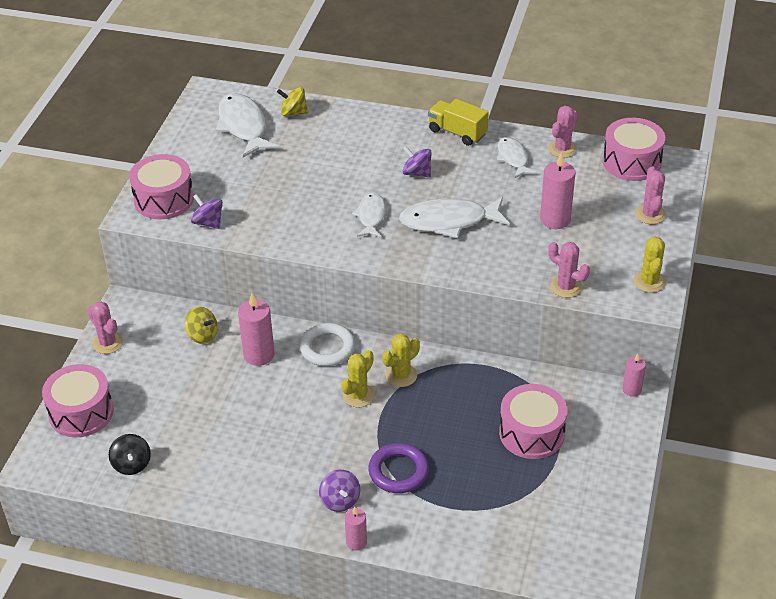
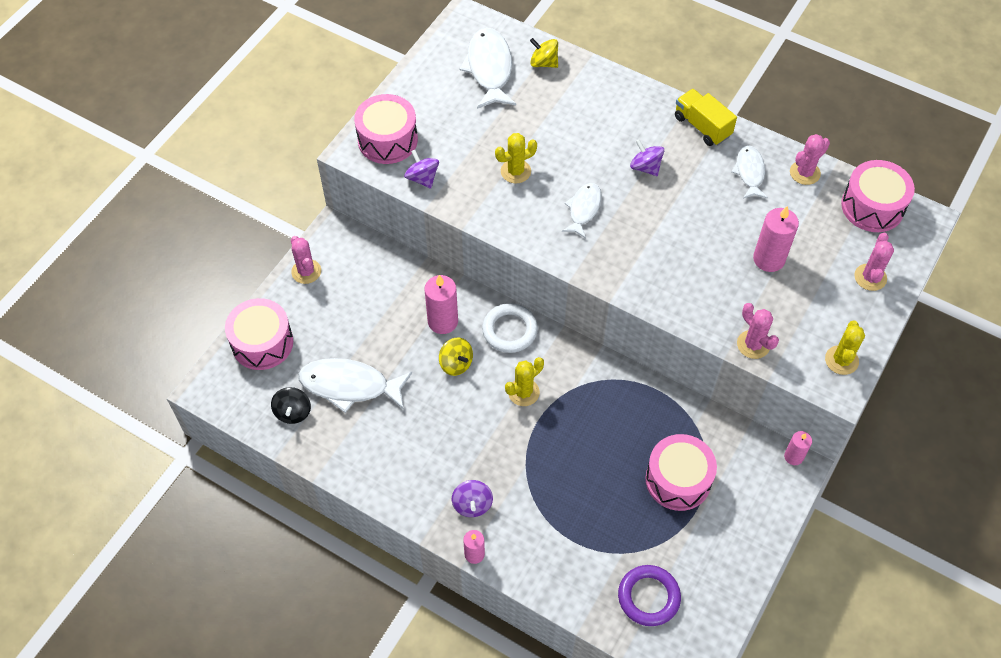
camera: 15 degrees right, 15 degrees up
yellow spinning top [185,307,218,344] -> yellow spinning top moved to [439,337,473,376]
purple ring [368,443,429,493] -> purple ring moved to [618,565,681,626]
yellow cactus [382,333,420,387] -> yellow cactus moved to [495,133,537,183]
white fish [399,197,510,238] -> white fish moved to [298,358,412,413]

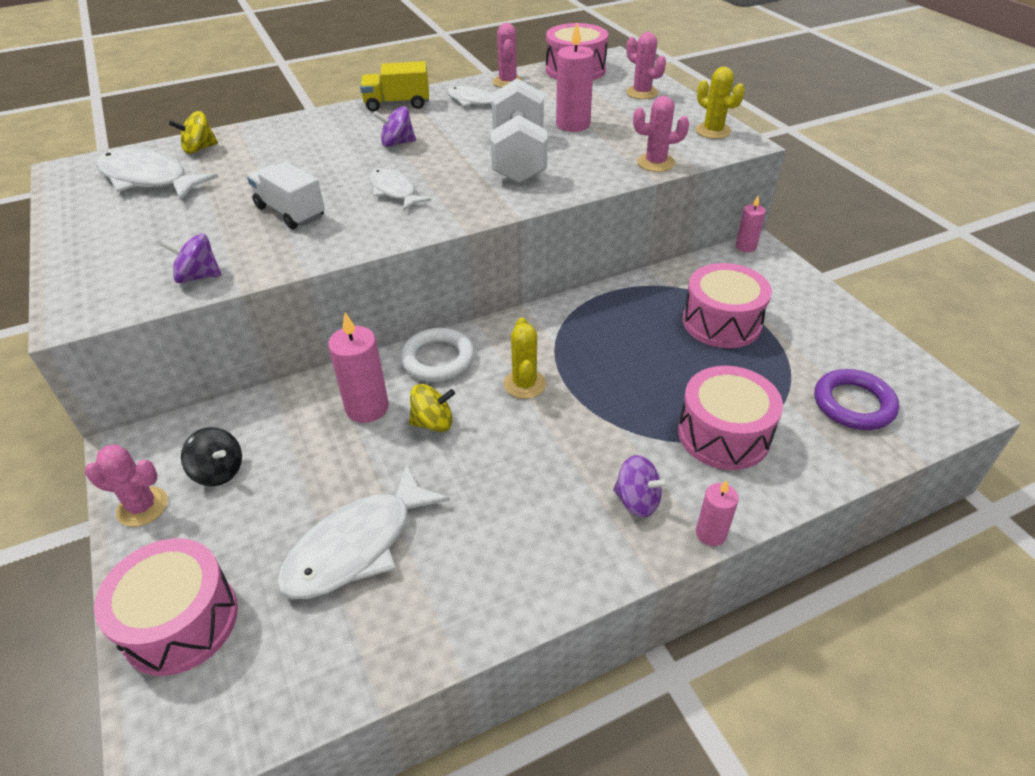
camera: 55 degrees left, 15 degrees down
black spinning top [271,387,311,424] -> black spinning top moved to [181,427,242,486]
pink drum [354,94,418,164] -> pink drum moved to [678,366,783,470]
yellow cactus [495,133,537,183] -> white truck [247,161,325,229]
none -> white dumbbell [491,78,547,183]

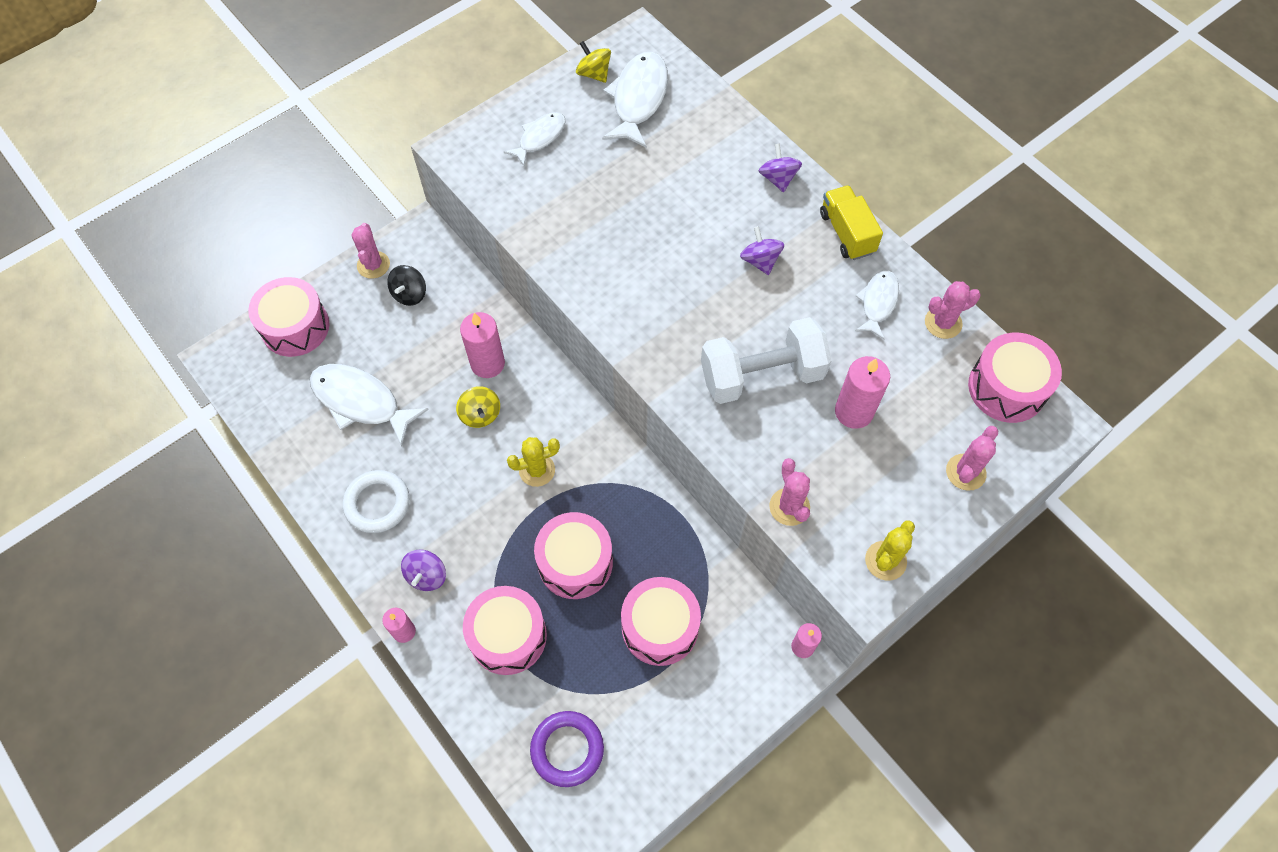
camera: 75 degrees right, 20 degrees up
purple spinning top [160,234,221,283] -> purple spinning top moved to [759,143,802,192]
yellow spinning top [169,111,218,154] -> yellow spinning top moved to [576,41,611,83]
white truck [247,161,325,229] -> none
white fish [370,168,431,211] -> white fish moved to [504,112,565,166]
white ring [400,328,474,382] -> white ring moved to [343,470,410,533]
none -> pink drum [534,512,613,599]

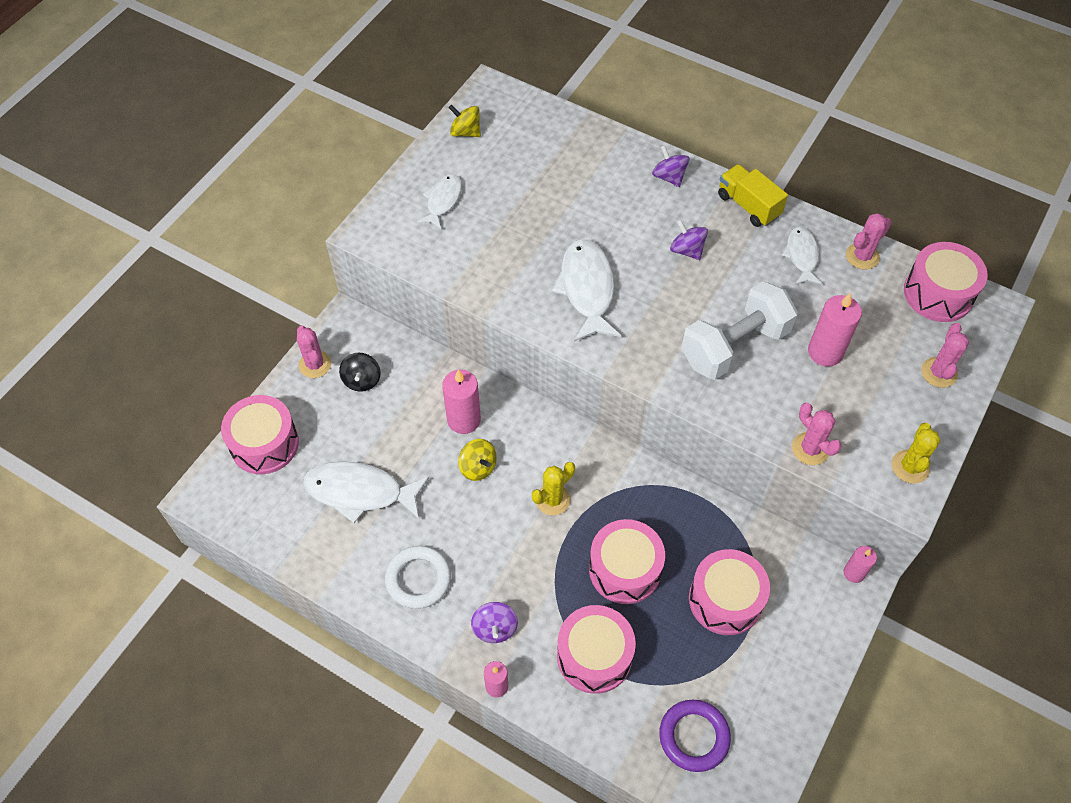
camera: 20 degrees left, 5 degrees down
white fish [602,52,668,148] -> white fish moved to [552,238,621,342]

